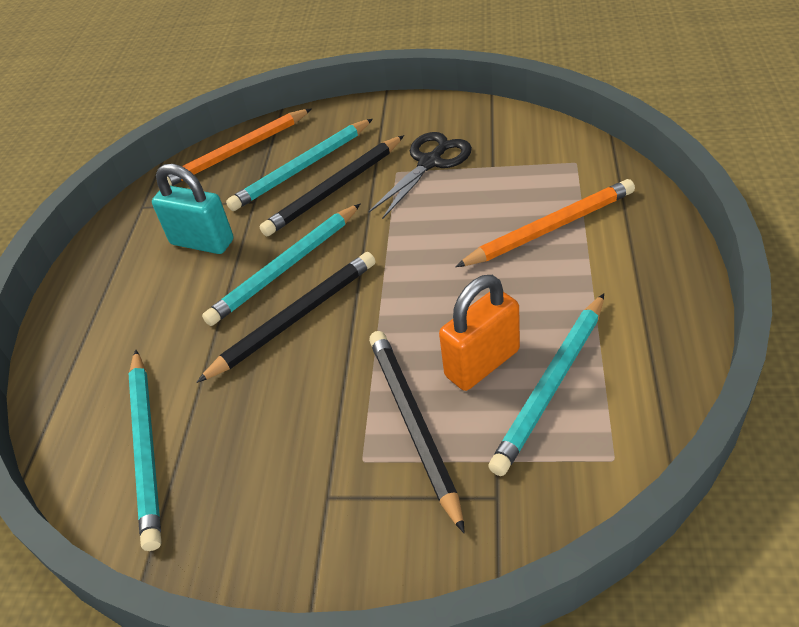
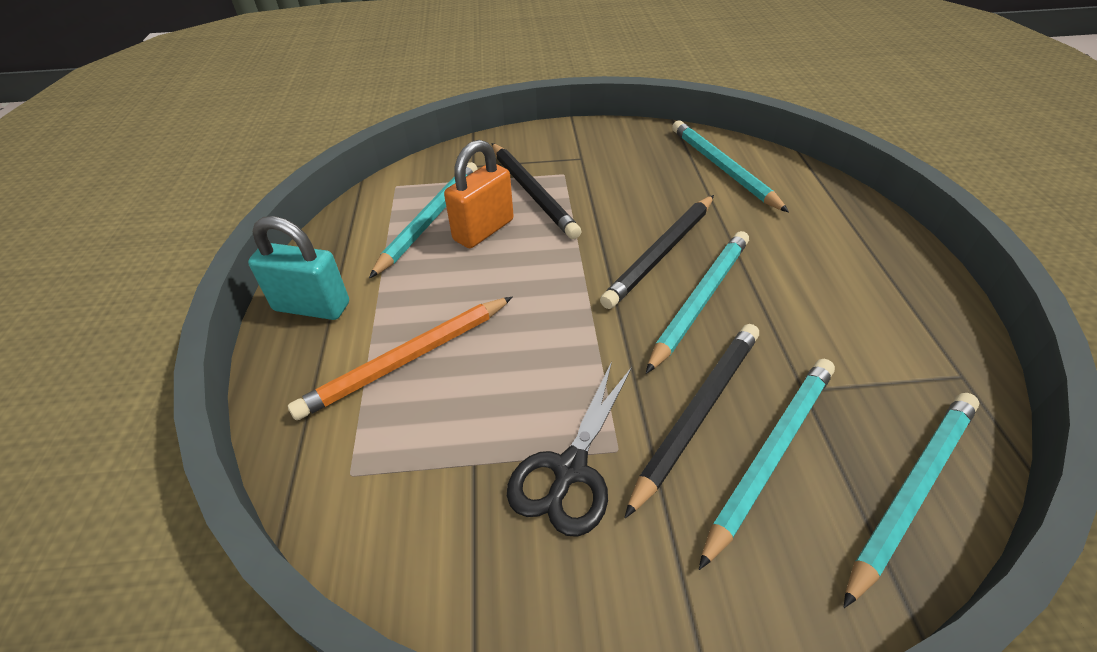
camera: 165 degrees right, 0 degrees up
turquoise padlock [152,164,234,254] -> turquoise padlock moved to [248,216,349,320]
orange pencil [167,108,312,186] -> turquoise pencil [843,393,979,608]

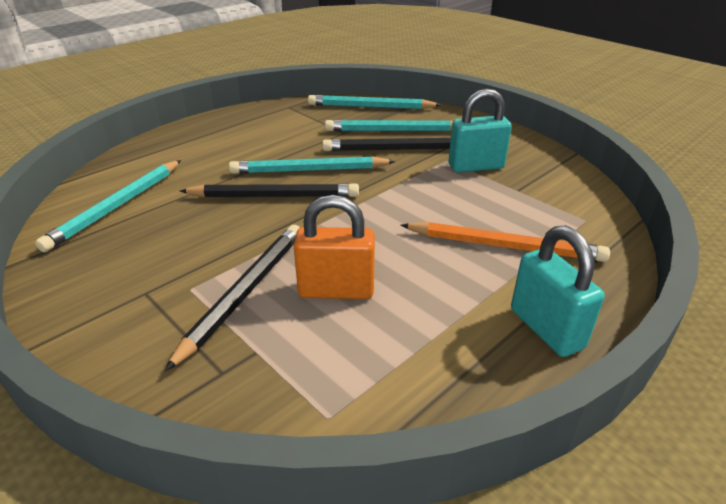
camera: 130 degrees left, 10 degrees down
turquoise pencil [369,162,478,278] -> none
black scissors [507,362,632,537] -> turquoise padlock [448,89,512,173]

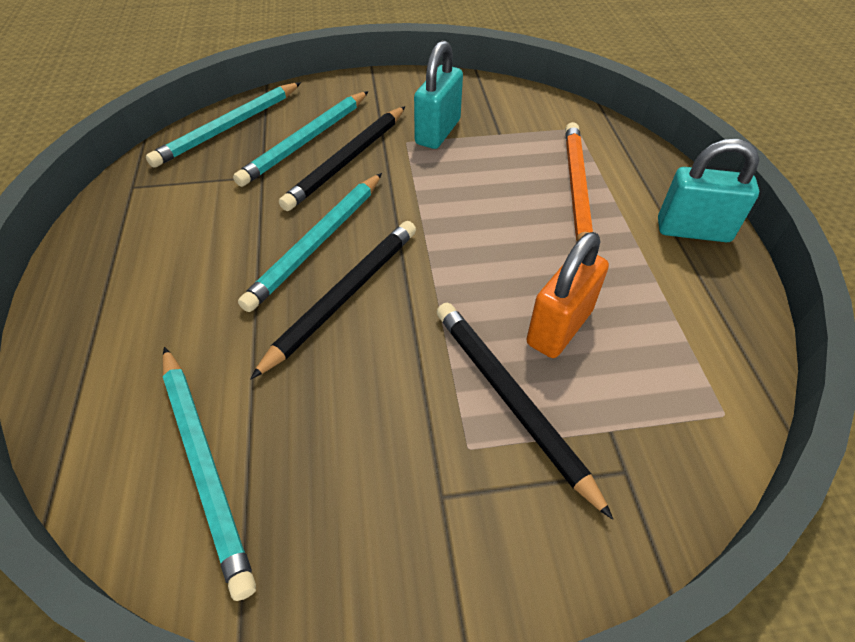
camera: 55 degrees left, 15 degrees up
orange pencil [400,222,610,262] -> orange pencil turned 45 degrees counterclockwise [565,122,593,242]

